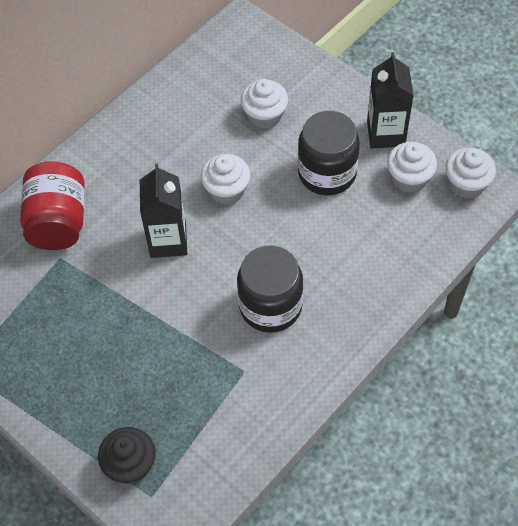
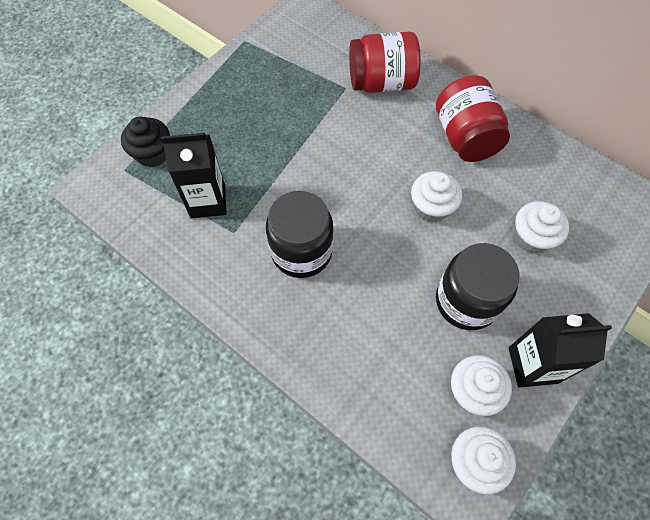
camera: 85 degrees right, 5 degrees up
black carton [140,164,187,258] -> black carton moved to [161,133,226,218]
none -> red jar [436,76,510,162]

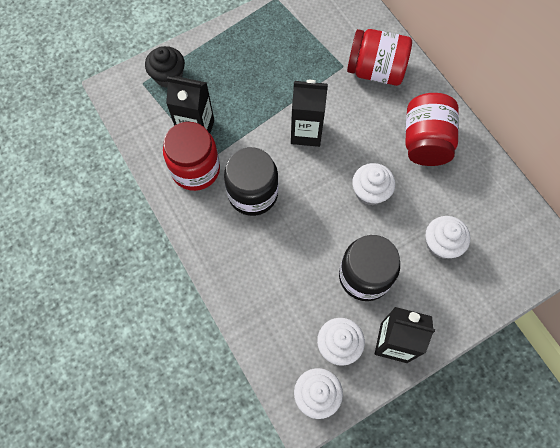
camera: 20 degrees right, 5 degrees up
none -> red jar [163,122,220,191]
none -> black carton [291,80,328,147]

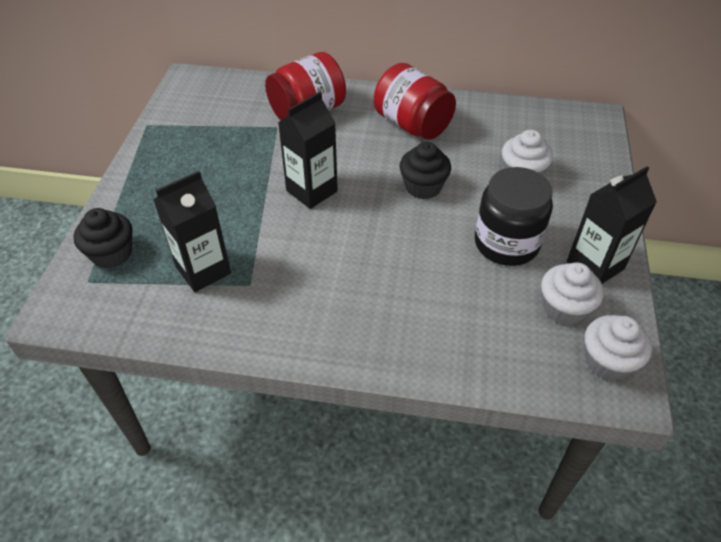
camera: 50 degrees left, 20 degrees down
red jar [163,122,220,191] -> none
black jar [224,147,278,216] -> none
white cupcake [352,163,395,206] -> black cupcake [400,142,451,199]

